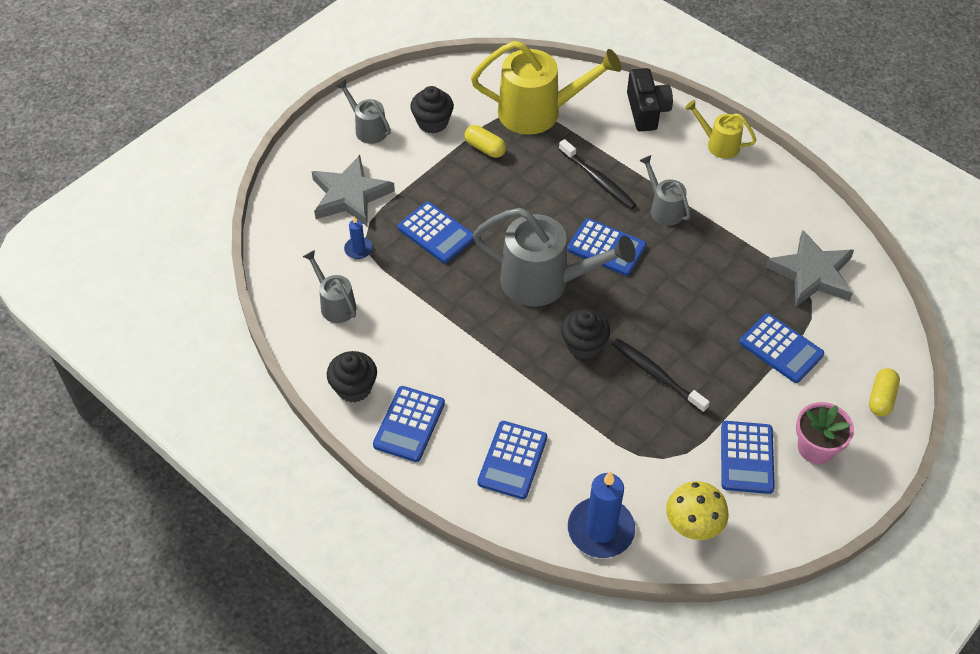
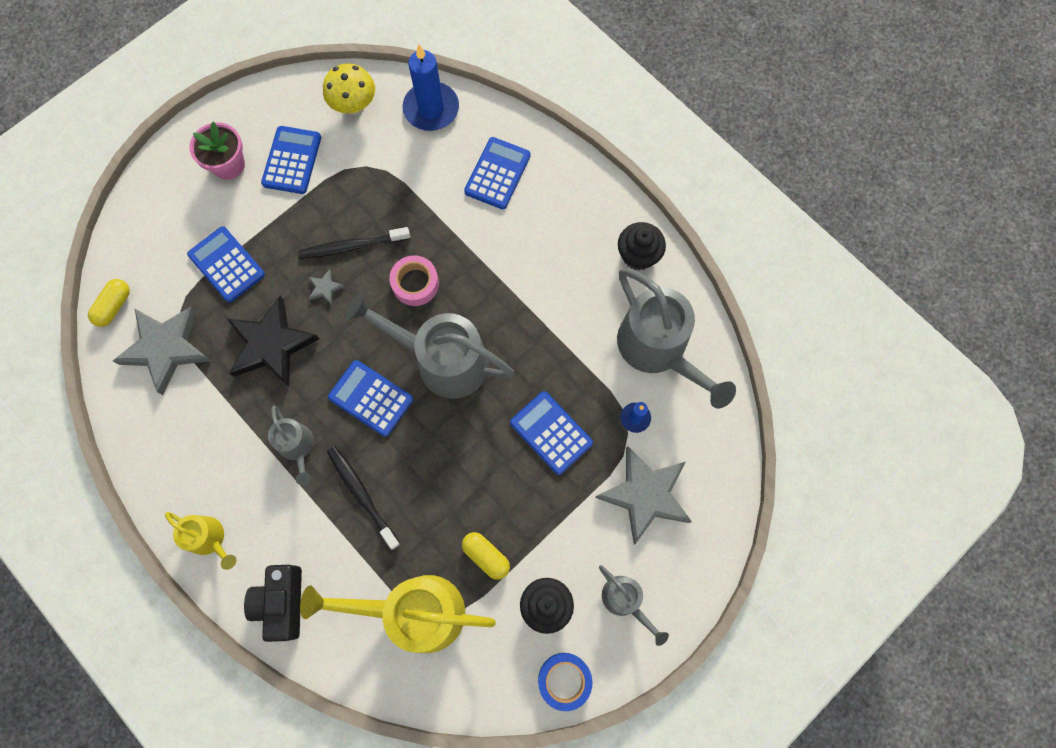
camera: 175 degrees left, 20 degrees up
grey watering can [303,250,356,323] -> grey watering can [617,269,736,408], size x1.93
blue calculator [373,386,445,462] -> none
black cupcake [561,309,610,359] -> pink tape [390,255,439,306]
black toothbrush [612,338,710,413] -> black toothbrush turned 120 degrees clockwise [299,227,410,259]
yellow capsule [869,368,900,416] -> yellow capsule moved to [88,279,130,327]
none -> black star [227,296,319,387]
none -> grey star [309,269,344,305]
none -> blue tape [538,653,592,711]

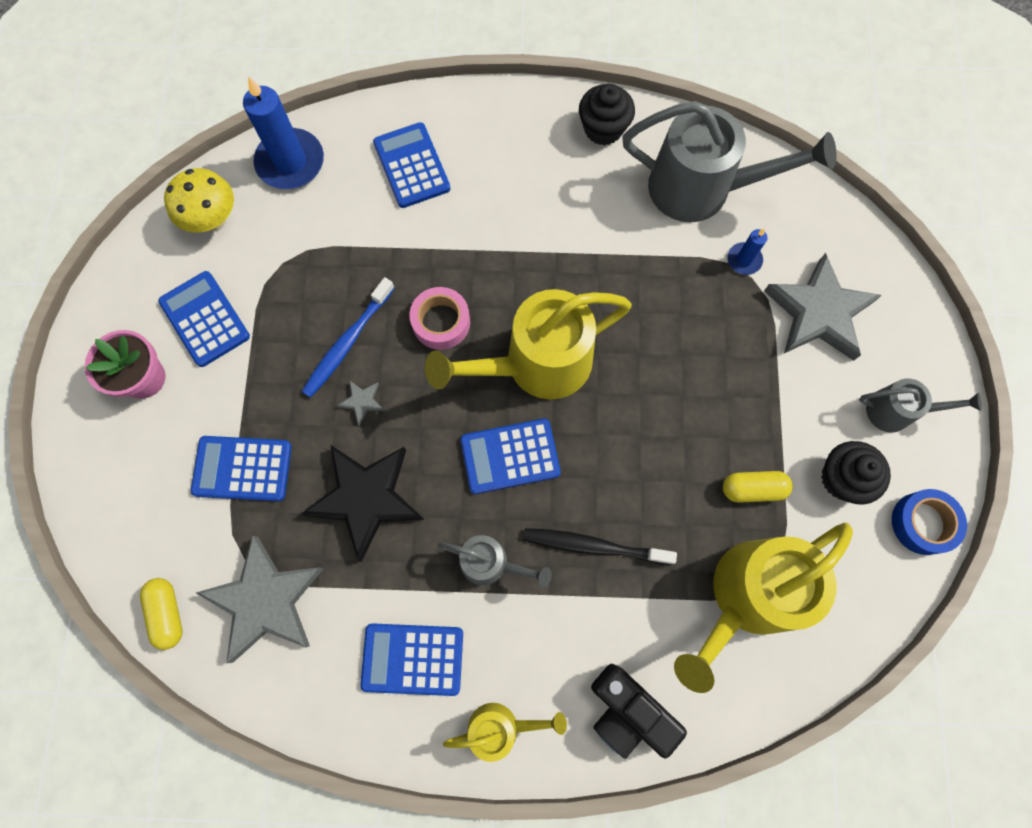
camera: 45 degrees left, 0 degrees up
black toothbrush [299,227,410,259] -> blue toothbrush [301,277,395,398]
grey watering can [345,293,514,399] -> yellow watering can [425,289,632,399]
blue calculator [510,391,593,475] -> blue calculator moved to [360,624,463,696]

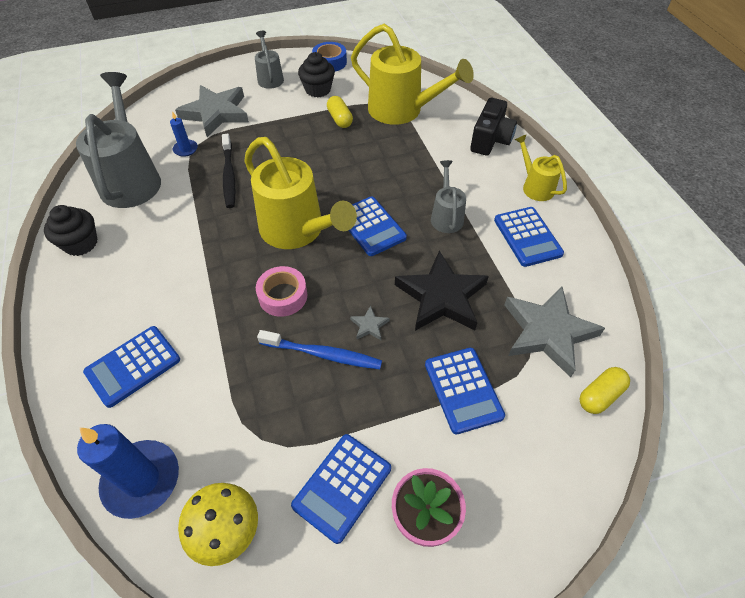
camera: 110 degrees left, 20 degrees down
black toothbrush [523,528,677,565] -> black toothbrush moved to [222,134,236,208]

